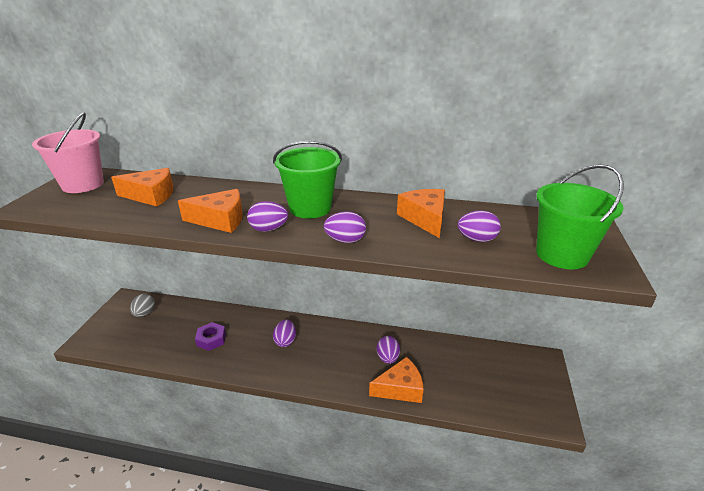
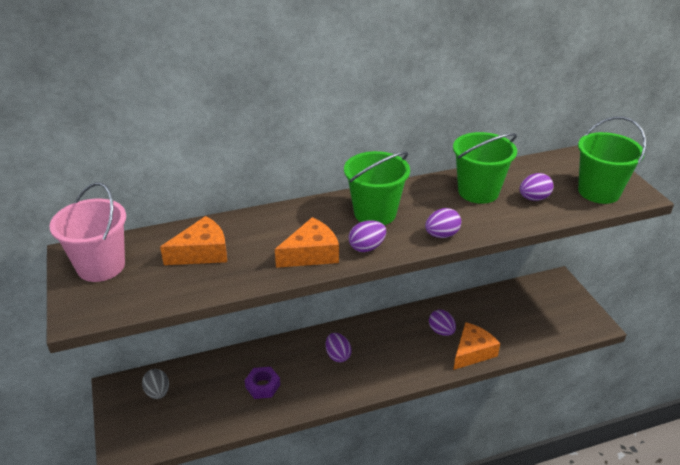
camera: 30 degrees left, 5 degrees up
orange cheese [397,189,445,238] -> green bucket [453,132,517,204]

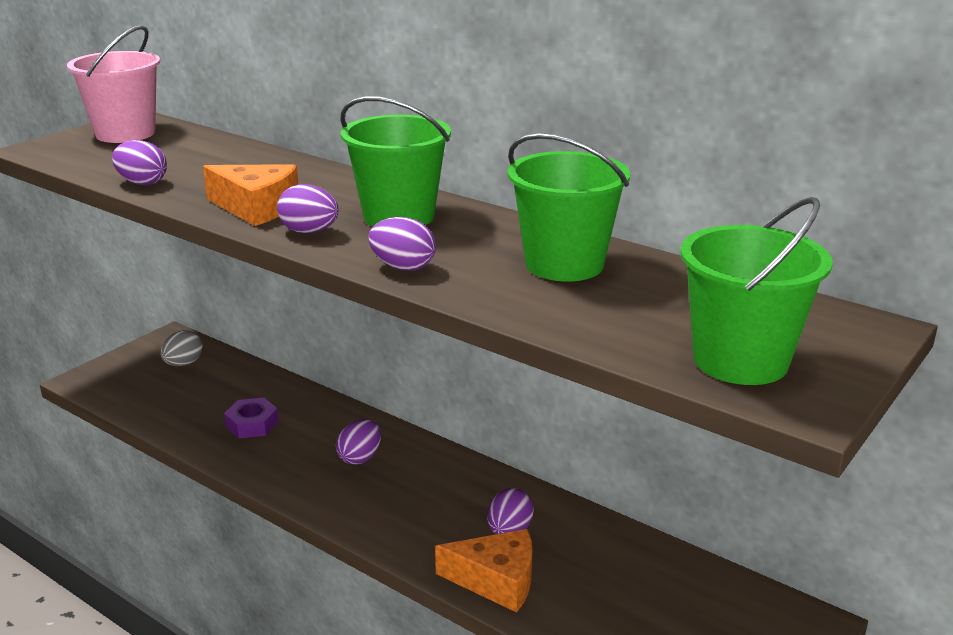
camera: 55 degrees right, 10 degrees down
orange cheese [160,216,227,265] -> none
purple egg [519,173,553,201] -> purple egg moved to [112,140,167,185]

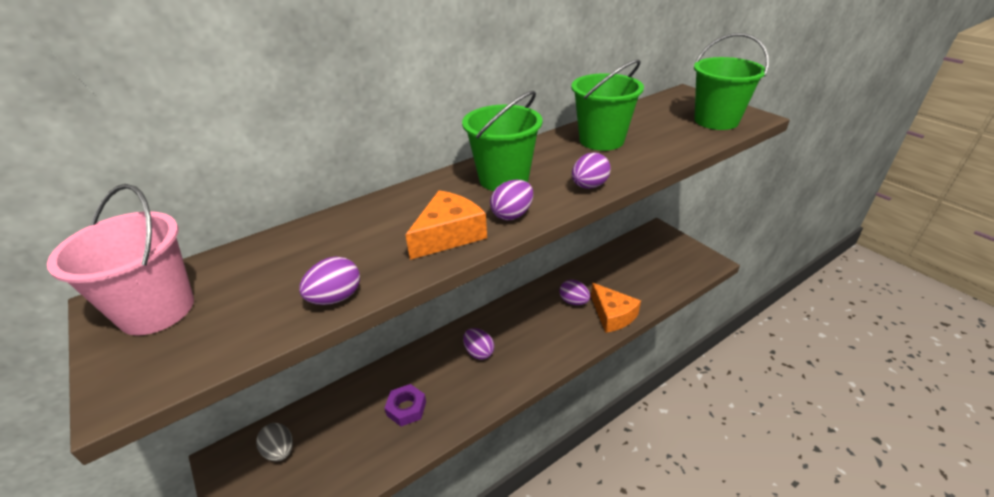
camera: 70 degrees left, 10 degrees up
orange cheese [435,529,532,613] -> orange cheese turned 120 degrees clockwise [591,283,641,333]

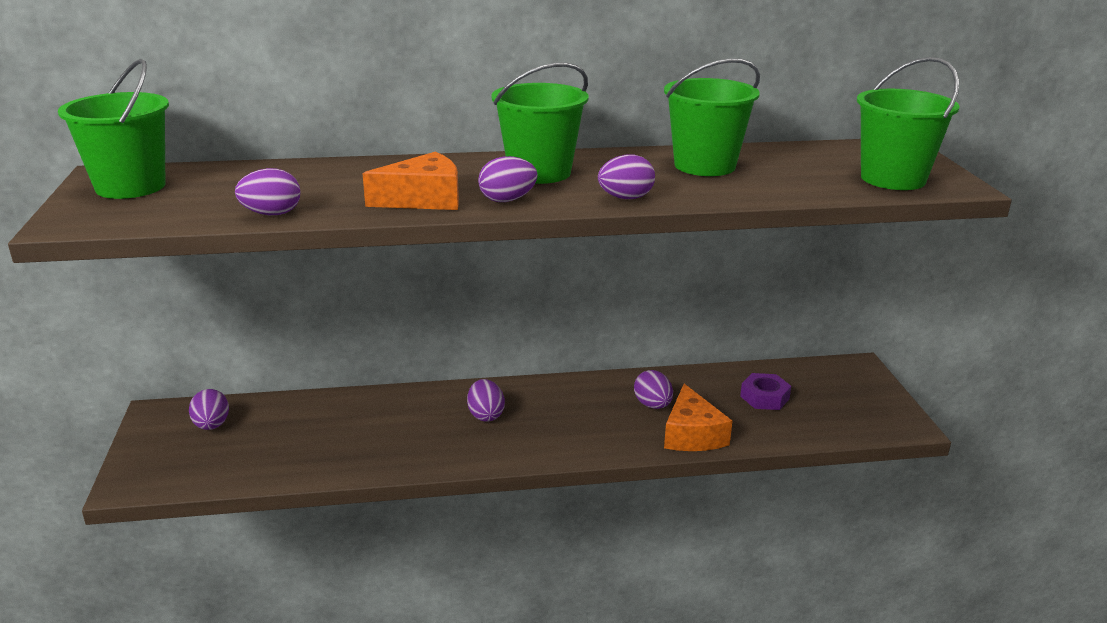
camera: 25 degrees right, 10 degrees down
pink bucket [47,184,194,336] -> green bucket [58,59,169,199]
grey egg [256,423,293,461] -> purple egg [189,389,229,430]
purple nut [385,384,426,426] -> purple nut moved to [740,373,791,410]

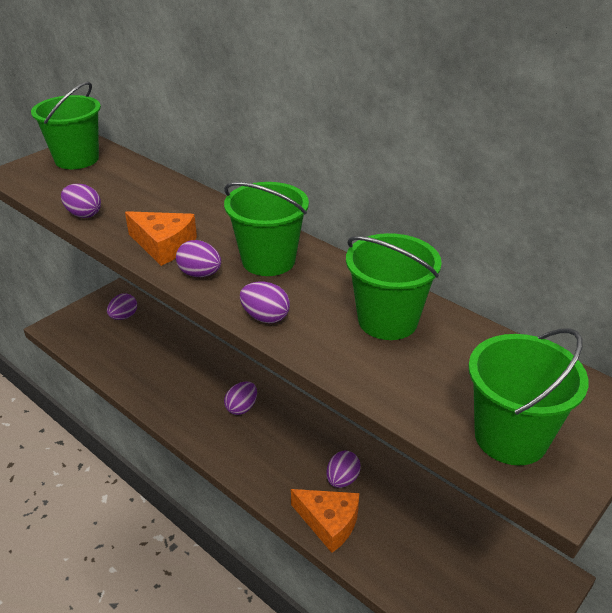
camera: 50 degrees right, 10 degrees up
orange cheese [664,384,732,451] -> orange cheese turned 105 degrees counterclockwise [291,489,359,553]
purple nut [740,373,791,410] -> none

